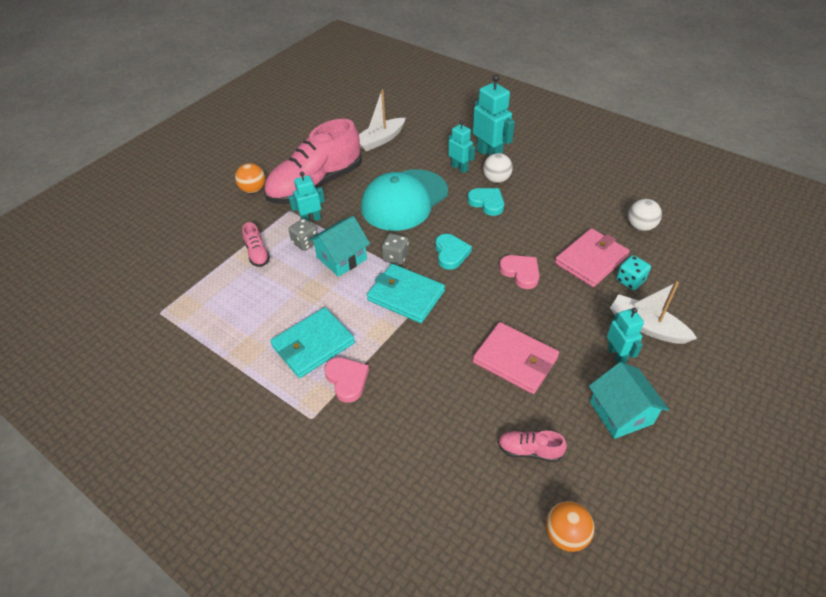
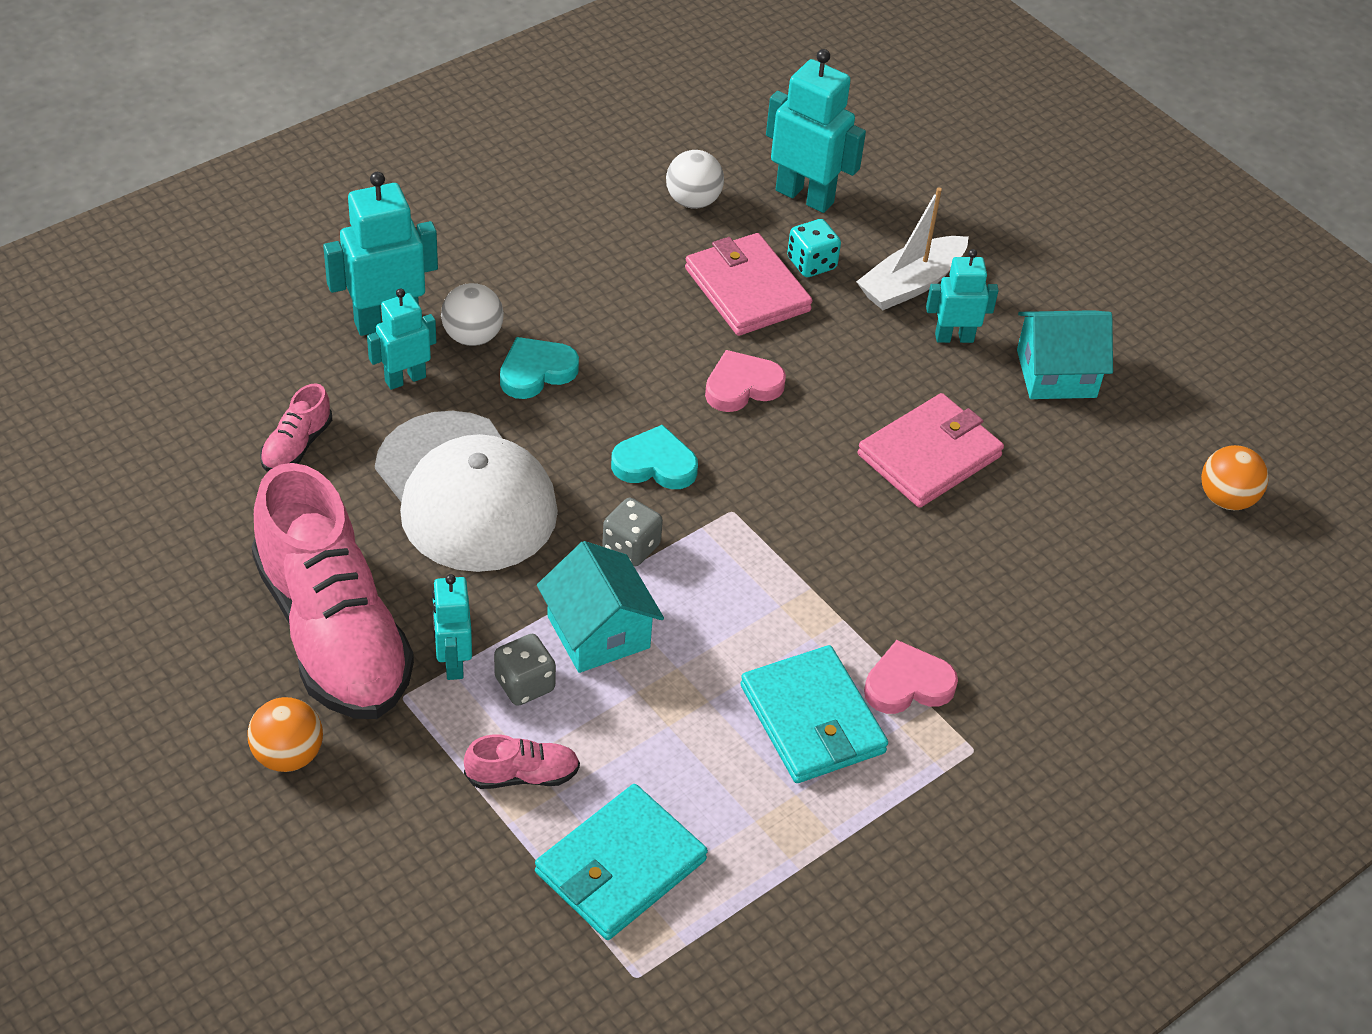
camera: 80 degrees left, 0 degrees up
white boat [359,89,405,152] -> none
turquoise cap [361,169,448,231] -> white cap [375,411,558,572]
turquoise wallet [367,264,445,323] -> turquoise wallet moved to [535,784,708,940]
pink shoe [498,431,567,462] -> pink shoe moved to [260,383,332,472]
none -> turquoise robot [766,49,866,213]

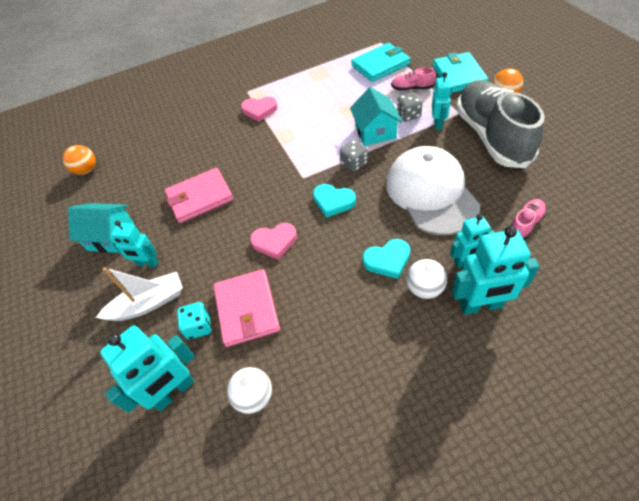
camera: 155 degrees left, 5 degrees up
pink shoe [251,463,414,719] -> grey shoe [456,80,544,168]
turquoise wallet [740,645,888,783] -> turquoise wallet moved to [433,52,489,93]
turquoise robot [766,49,866,213] -> turquoise robot turned 90 degrees counterclockwise [100,326,195,413]

